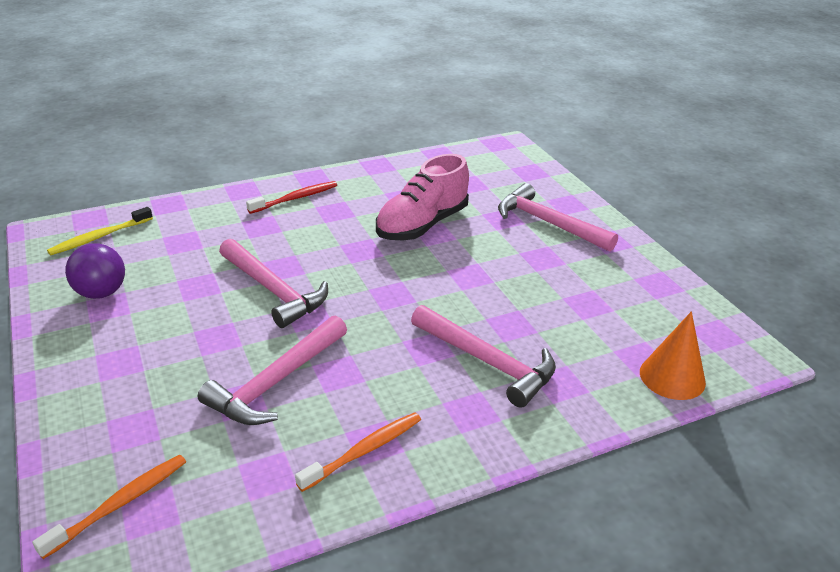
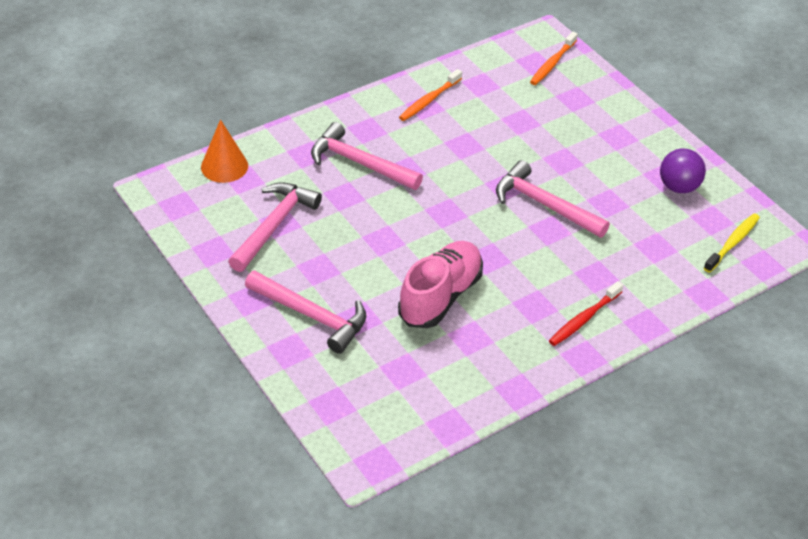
camera: 170 degrees right, 10 degrees up
pink hammer [198,315,347,425] -> pink hammer moved to [228,183,322,272]

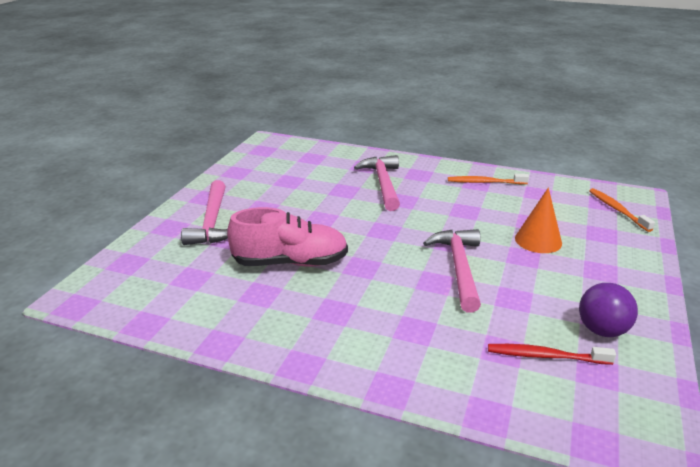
camera: 55 degrees right, 15 degrees down
orange cone [201,119,248,183] -> orange cone moved to [515,188,562,253]
pink hammer [228,183,322,272] -> none
orange toothbrush [530,31,578,85] -> orange toothbrush turned 75 degrees clockwise [589,188,655,232]
red toothbrush [549,281,623,346] -> red toothbrush moved to [488,344,616,365]
yellow toothbrush [704,214,760,273] -> none

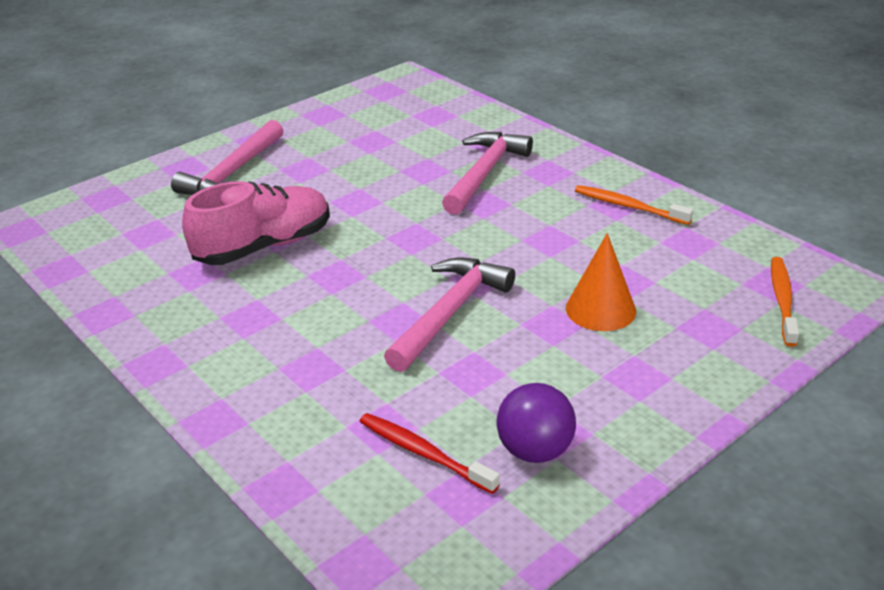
camera: 30 degrees right, 5 degrees up
pink shoe [227,207,348,267] -> pink shoe turned 60 degrees counterclockwise [182,181,330,265]

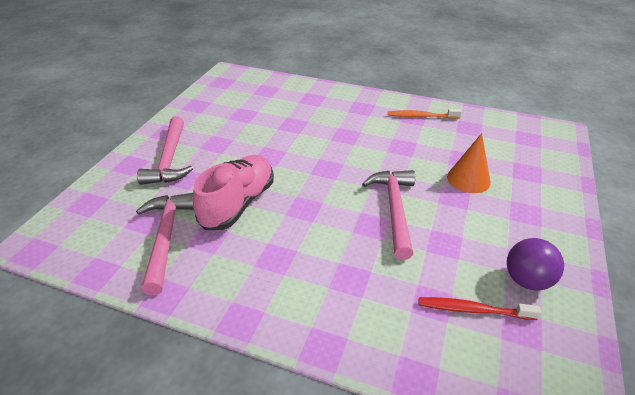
camera: 30 degrees left, 5 degrees up
pink hammer [442,132,533,215] -> pink hammer moved to [136,193,194,295]
orange toothbrush [771,257,799,347] -> none

